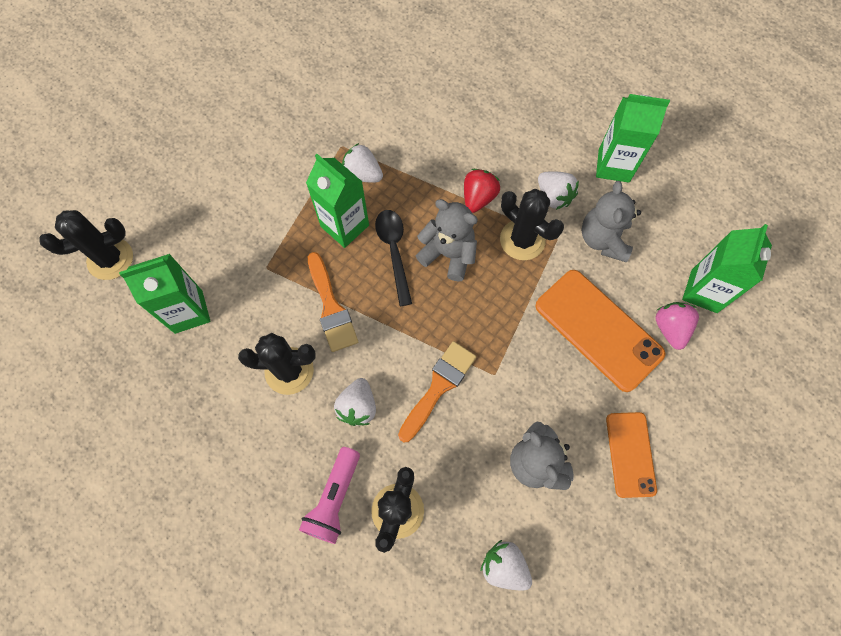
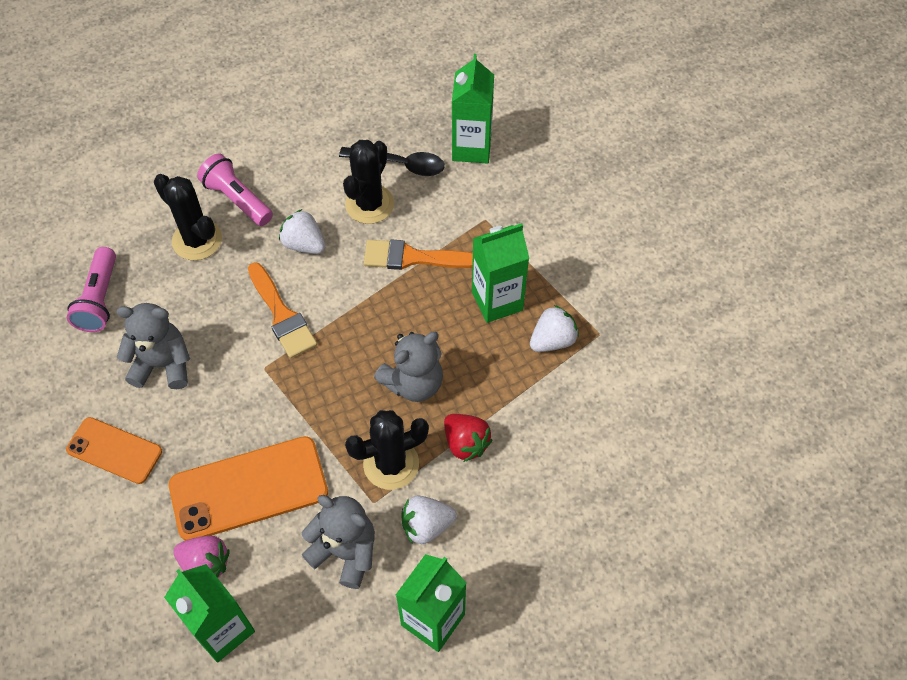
camera: 115 degrees right, 10 degrees down
black cactus [39,210,133,280] -> none
black spoon [375,210,412,306] -> black spoon moved to [339,147,445,176]
white strawberry [481,540,532,590] -> pink flashlight [67,247,116,332]

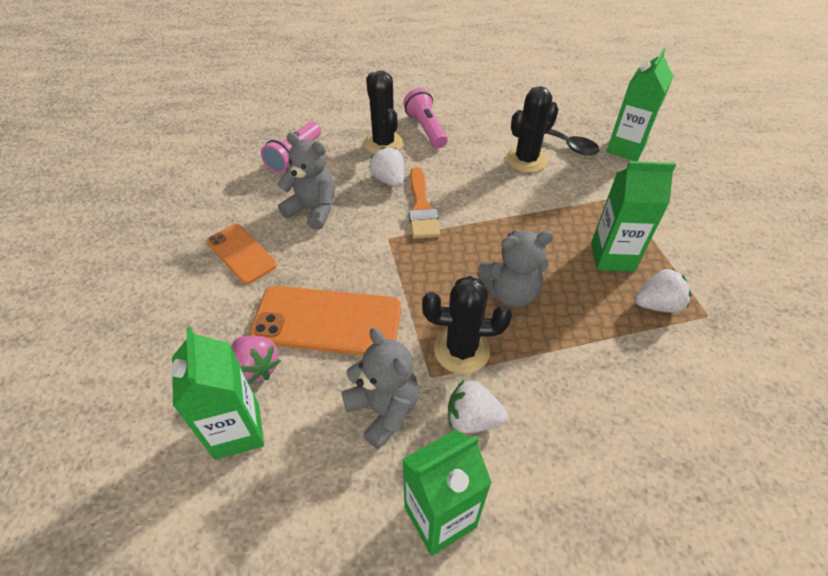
camera: 25 degrees right, 10 degrees down
white strawberry [279,209,325,254] -> white strawberry moved to [369,147,404,187]
orange brush [364,239,473,270] -> none
red strawberry [444,414,493,462] -> none

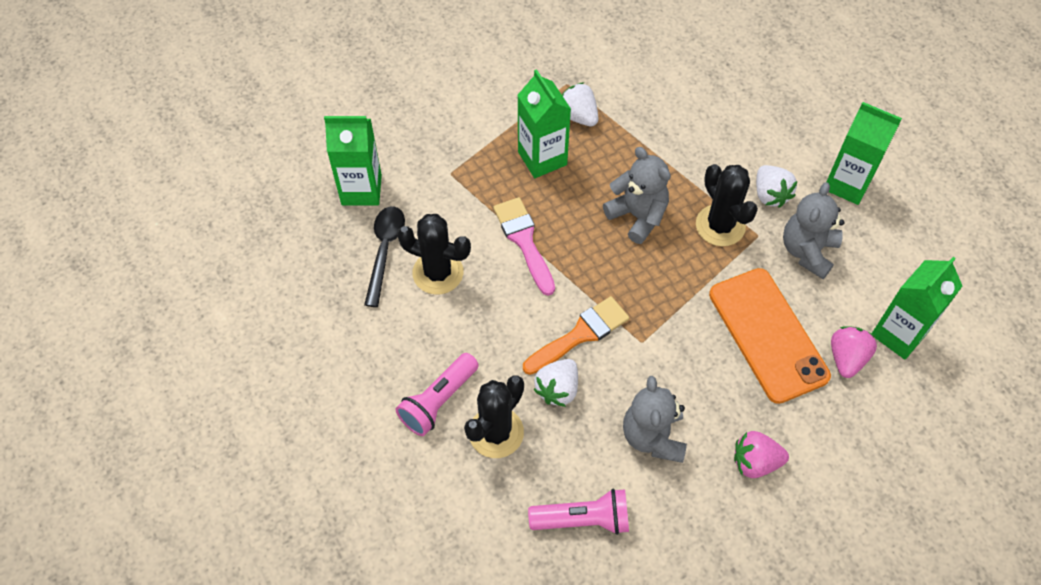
camera: 120 degrees left, 10 degrees up
orange phone [207,224,277,284] -> pink strawberry [734,431,789,478]
none -> pink brush [493,197,555,296]

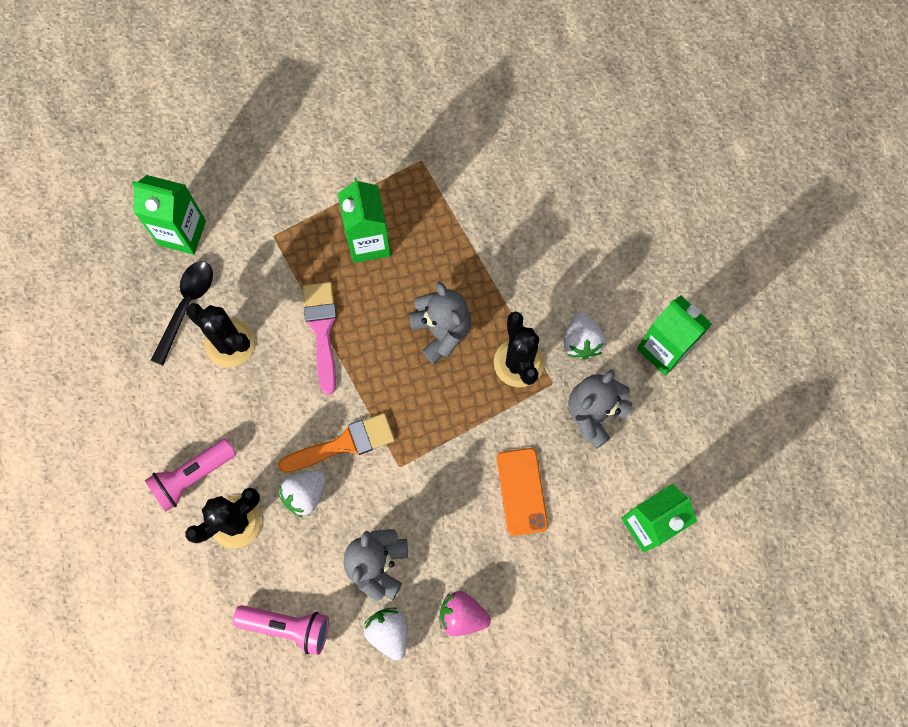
camera: 15 degrees right, 15 degrees up
white strawberry [562,82,598,126] -> white strawberry moved to [364,607,407,660]
orange phone [709,268,831,404] -> orange phone [497,448,548,536], size x0.61
pink strawberry [831,326,877,378] -> none

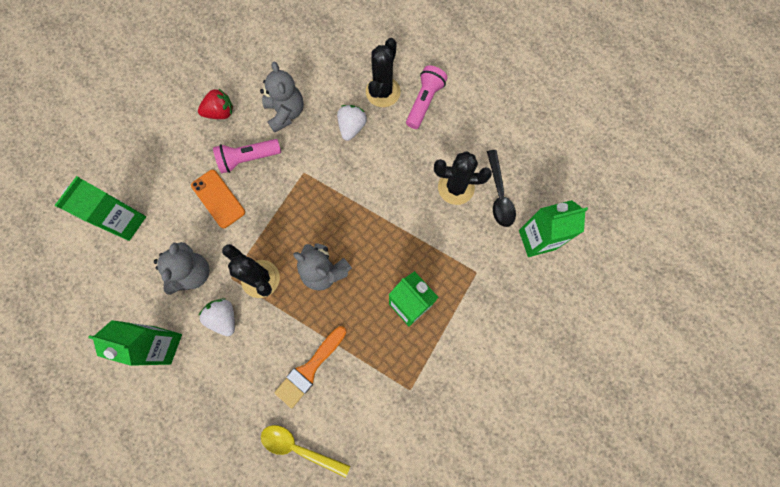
camera: 150 degrees right, 0 degrees up
pink flashlight [233,605,329,655] -> pink flashlight moved to [213,139,281,173]
orange brush [278,413,395,473] -> orange brush moved to [274,326,347,409]
pink brush [302,282,337,395] -> none
white strawberry [364,607,407,660] -> none
pink strawberry [439,591,491,636] -> red strawberry [198,88,233,119]
none -> yellow spoon [261,425,350,478]

